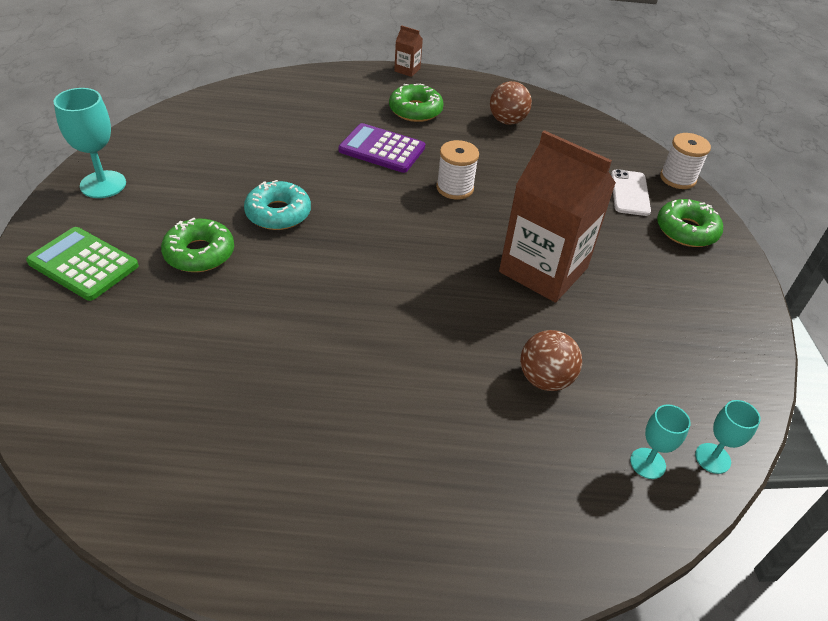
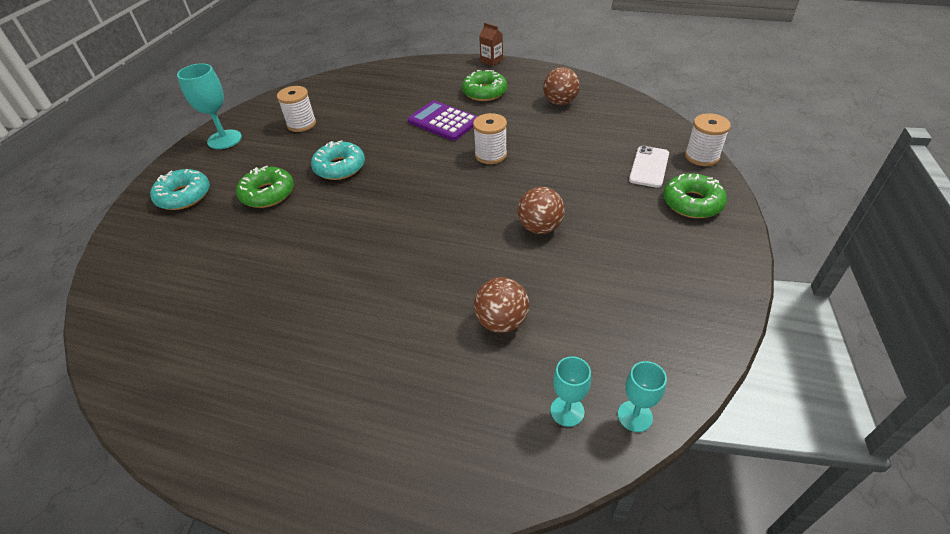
camera: 20 degrees right, 0 degrees up
green calculator [26,227,139,301] -> turquoise donut [150,169,210,210]
brown carton [499,130,616,302] -> brown ball [518,187,565,234]
none -> white spool [277,86,316,132]

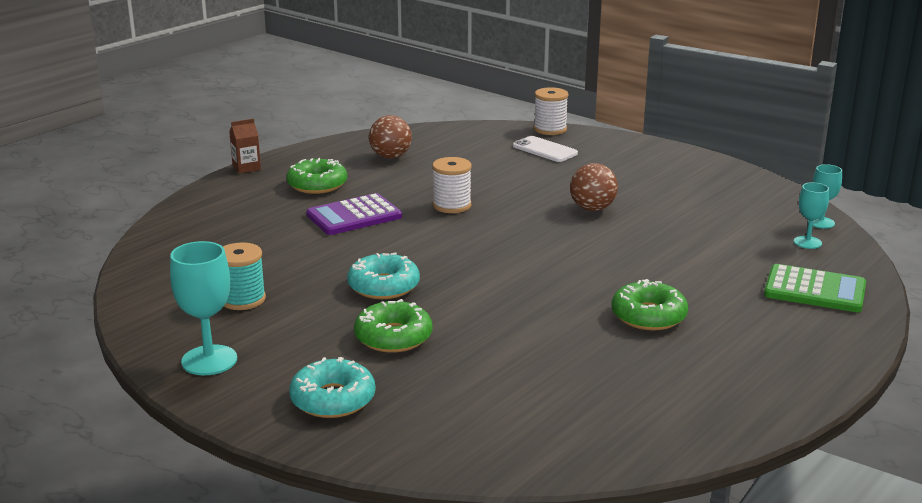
camera: 70 degrees left, 20 degrees down
white spool [277,86,316,132] -> turquoise spool [223,242,266,310]
brown ball [474,277,529,333] -> none
green donut [663,173,727,218] -> green donut moved to [611,279,688,331]
none -> green calculator [764,264,866,312]

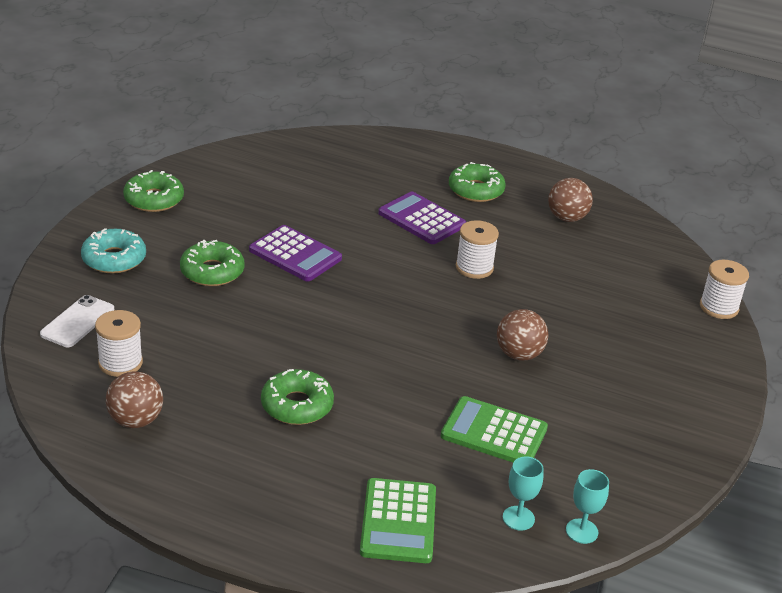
camera: 70 degrees right, 10 degrees up
turquoise goblet [170,241,237,375] -> green donut [123,170,184,212]
turquoise spool [223,242,266,310] -> none
brown carton [229,118,261,174] -> none
turquoise donut [347,252,420,299] -> purple calculator [249,225,342,281]
white phone [513,136,578,162] -> white phone moved to [40,295,114,347]
none -> white spool [95,310,143,377]
none -> brown ball [106,371,163,428]
none -> green calculator [441,396,548,462]

